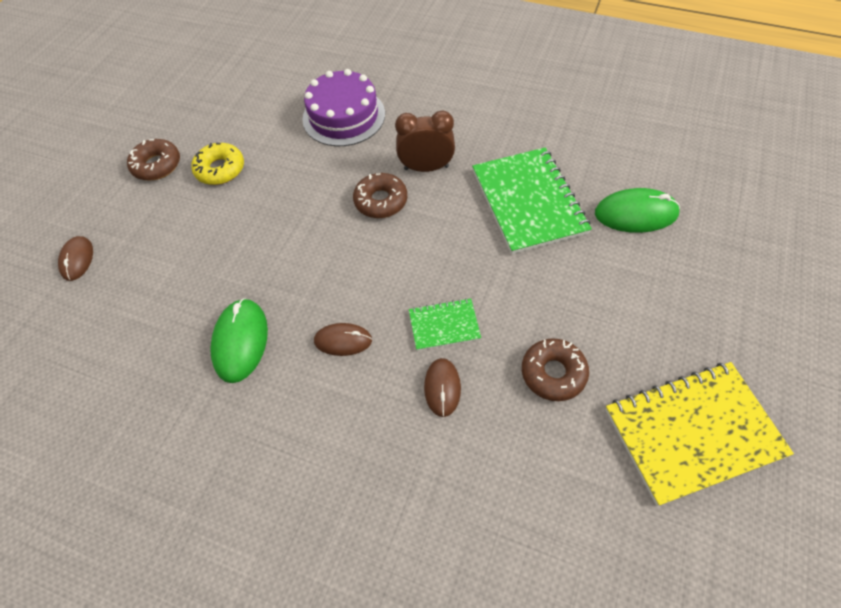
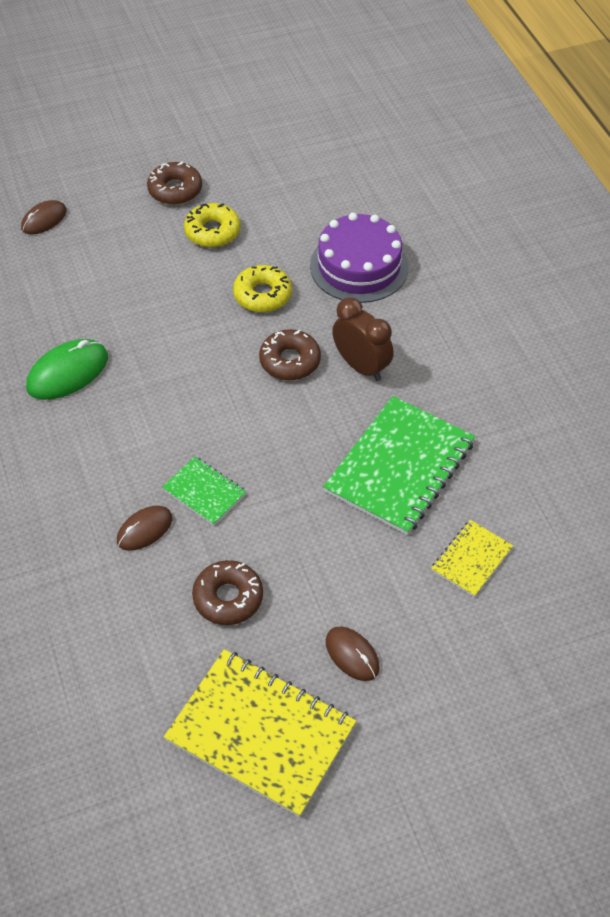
camera: 45 degrees right, 5 degrees down
brown mouse [314,323,372,356] -> brown mouse moved to [326,626,380,681]
green mouse [595,188,680,233] -> yellow notebook [431,520,513,597]
none -> yellow donut [233,265,292,313]

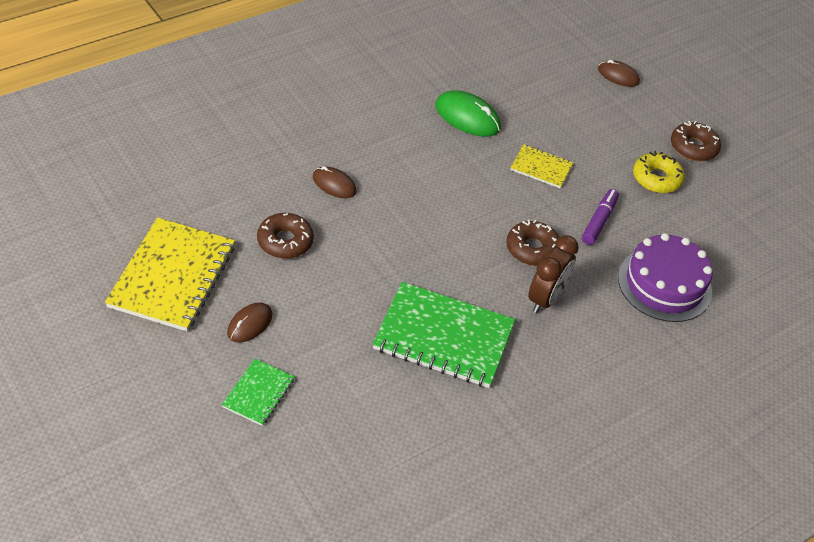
camera: 70 degrees right, 5 degrees down
green notebook [162,456,246,525] -> green notebook moved to [222,359,295,426]
yellow donut [233,265,292,313] -> purple marker [582,189,619,245]
yellow notebook [431,520,513,597] -> yellow notebook moved to [510,144,573,188]

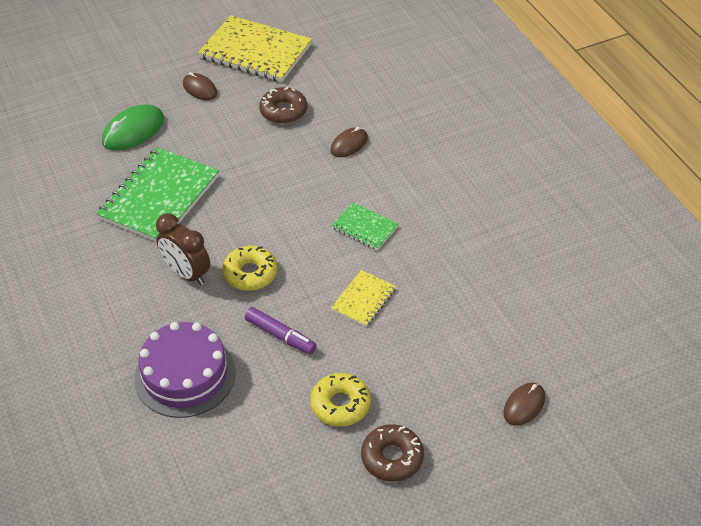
camera: 105 degrees right, 0 degrees up
green notebook [222,359,295,426] -> green notebook moved to [332,202,399,250]
green mouse [435,90,501,137] -> green mouse moved to [102,105,164,151]
brown donut [506,220,559,266] -> yellow donut [222,246,277,291]

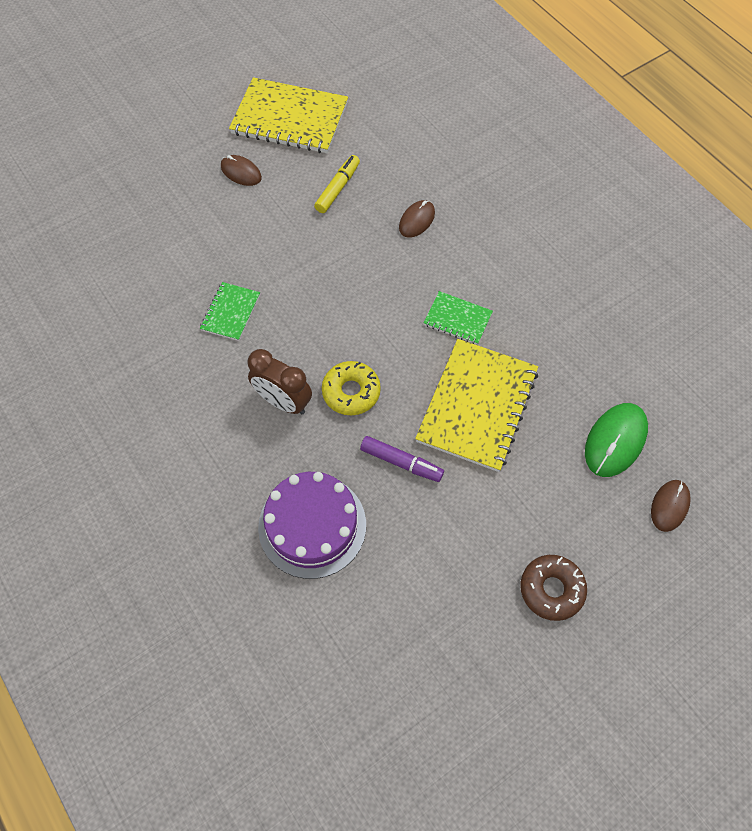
camera: 10 degrees left, 15 degrees up
green notebook [96,147,219,242] -> green notebook [200,282,260,341], size x0.50
green mouse [102,105,164,151] -> green mouse moved to [585,403,648,477]
brown donut [259,86,307,124] -> yellow marker [314,155,360,213]
yellow donut [310,373,371,426] -> none
yellow notebook [331,270,396,327] -> yellow notebook [415,339,538,472], size x1.99

